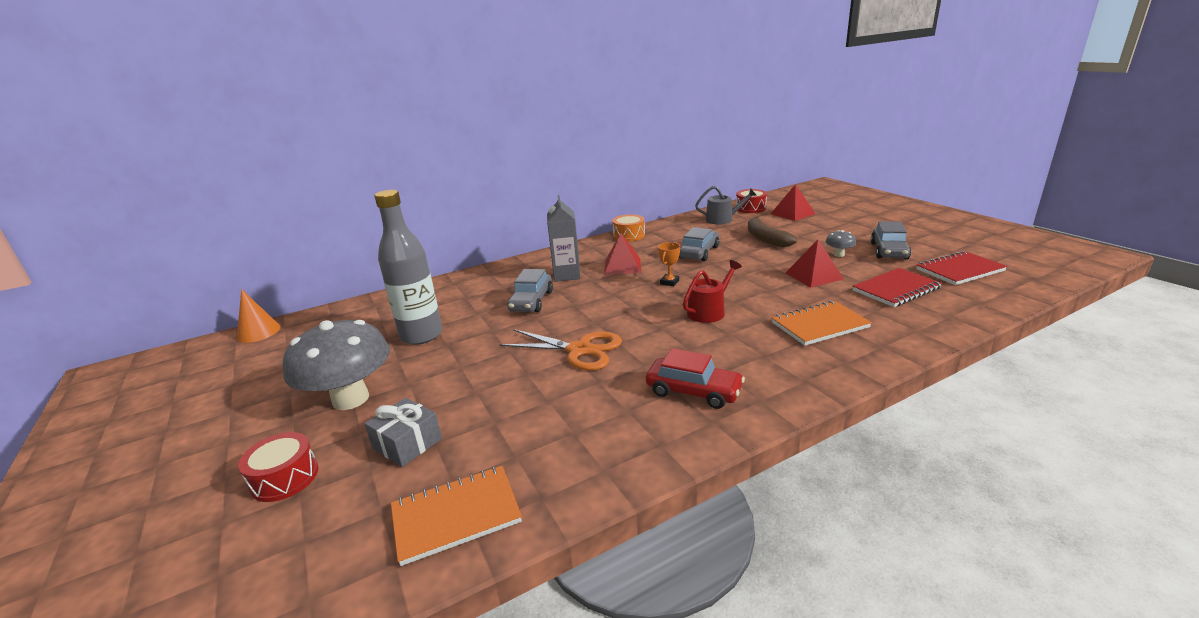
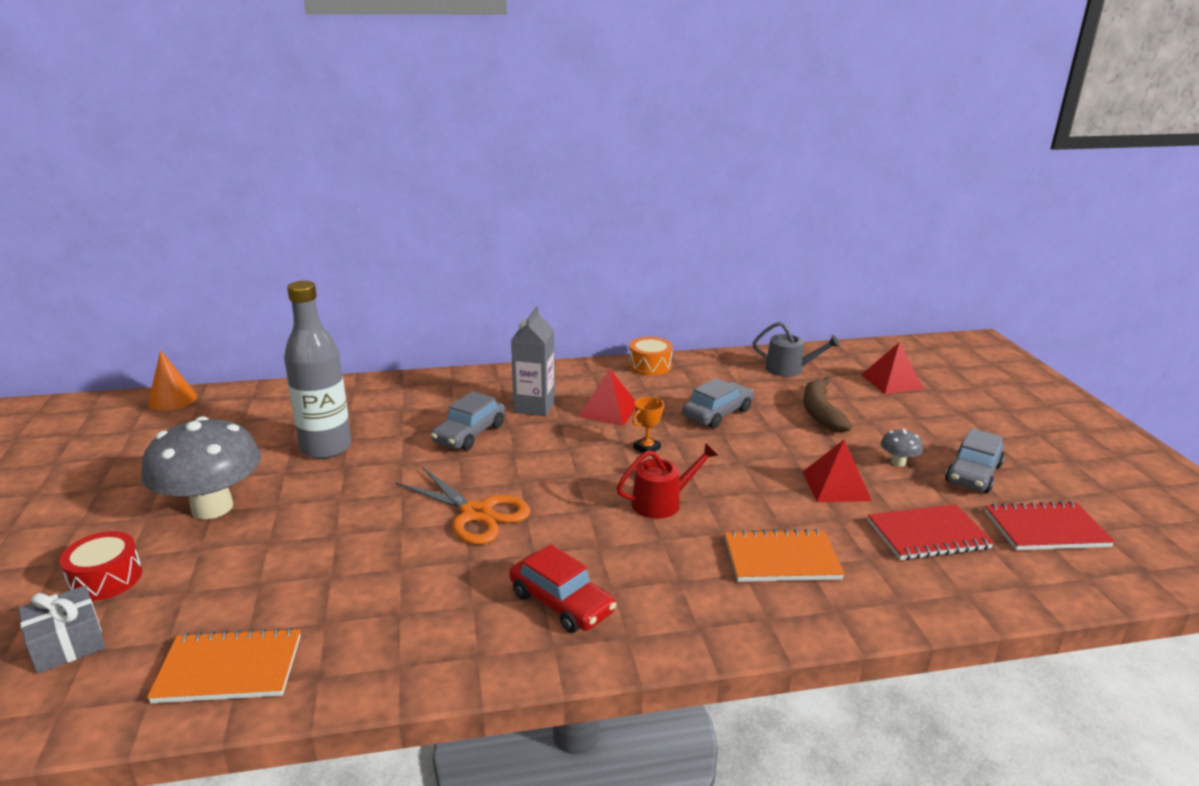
camera: 15 degrees right, 0 degrees up
grey gift [364,398,442,467] -> grey gift moved to [19,585,106,674]
red drum [736,189,767,213] -> none

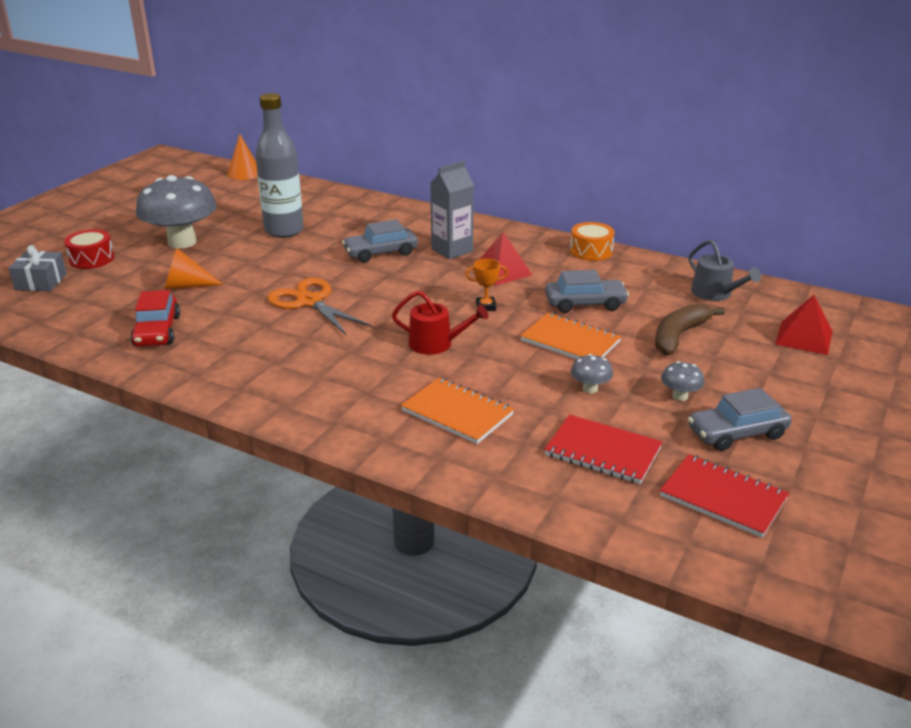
camera: 40 degrees right, 5 degrees up
orange notebook [147,627,301,703] -> orange notebook moved to [520,313,621,359]
orange scissors [396,467,531,545] -> orange scissors turned 150 degrees clockwise [267,278,372,336]
red car [509,544,616,633] -> red car moved to [130,290,180,347]
red pyramid [803,440,872,502] -> grey mushroom [571,354,613,393]
none -> orange cone [165,248,223,290]

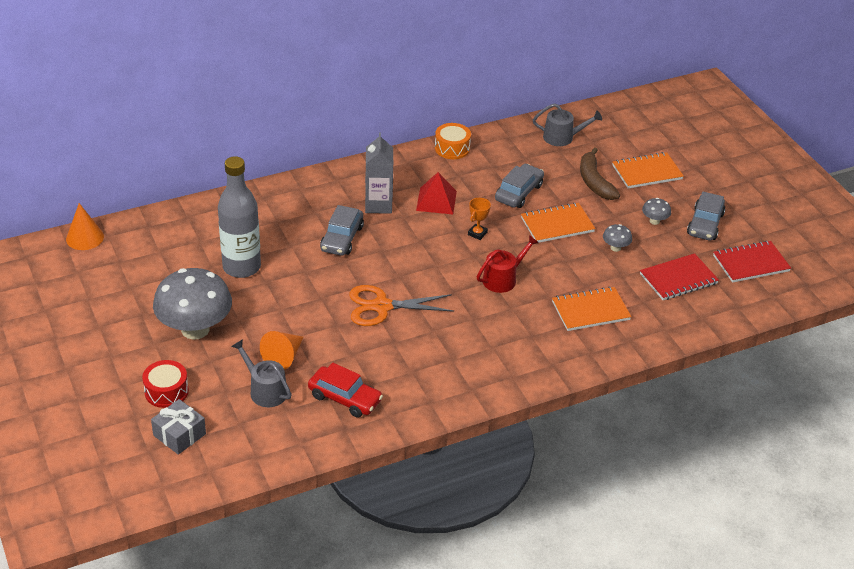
camera: 55 degrees left, 10 degrees up
red pyramid [775,295,832,355] -> none
none -> grey watering can [232,339,292,407]
none -> orange notebook [612,152,684,189]

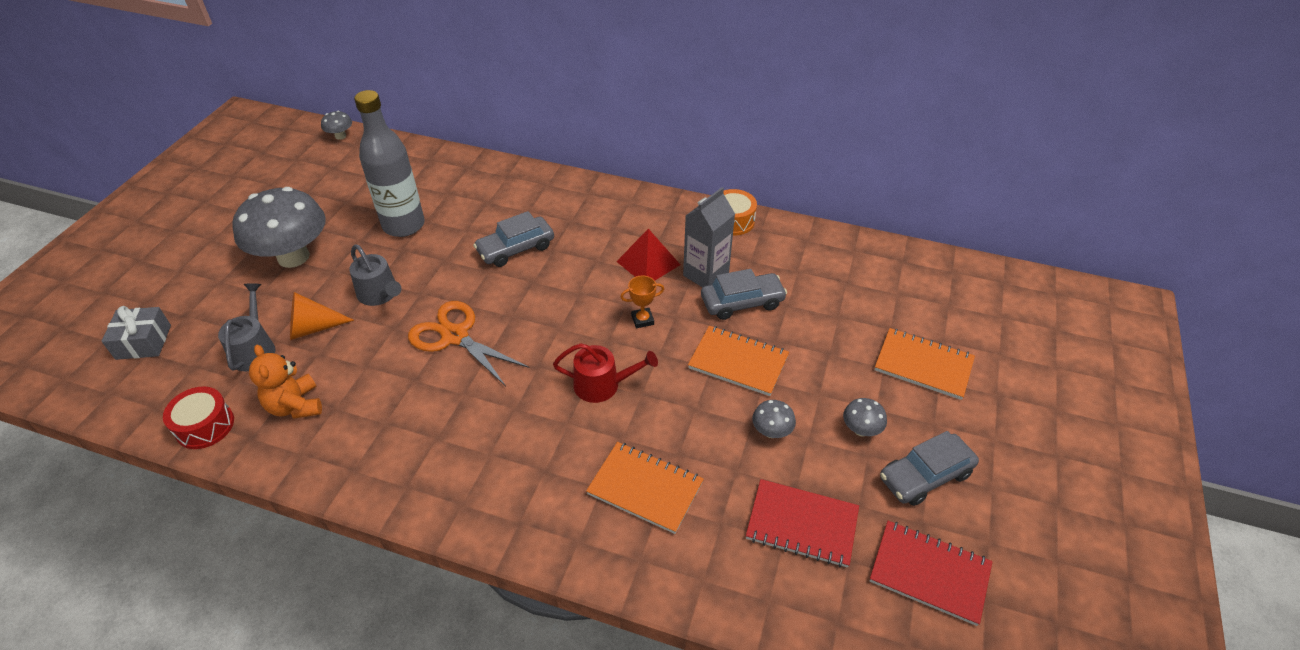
camera: 45 degrees right, 5 degrees up
orange cone [66,203,104,250] -> grey mushroom [321,111,352,140]
red drum [142,360,189,408] -> red drum moved to [163,387,234,449]
red car [308,363,383,418] -> orange teddy bear [249,345,322,419]
grey carton [365,132,393,214] -> grey carton moved to [683,187,735,287]
grey watering can [533,103,602,146] -> grey watering can moved to [349,244,401,306]
brown banana [580,147,620,200] -> none

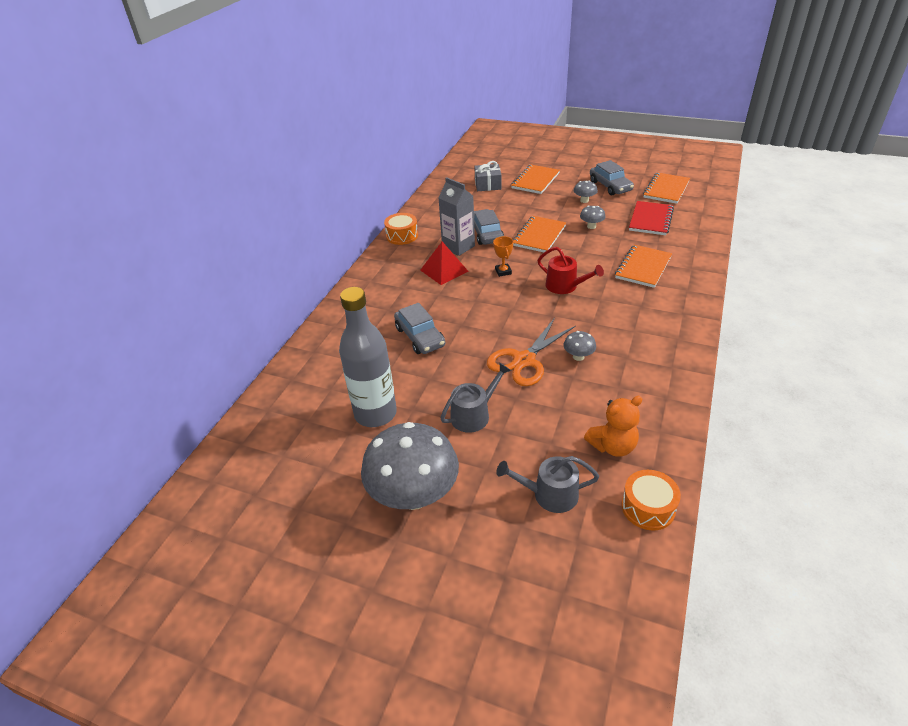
camera: 85 degrees left, 5 degrees down
grey gift [102,306,171,360] -> grey gift moved to [474,161,502,191]
red drum [163,387,234,449] -> orange drum [621,470,681,530]
orange cone [290,292,354,340] -> none
grey mushroom [321,111,352,140] -> grey mushroom moved to [564,331,596,361]
red watering can [553,343,658,403] -> red watering can turned 120 degrees clockwise [538,247,604,294]
red notebook [870,521,992,626] -> orange notebook [643,172,690,204]

